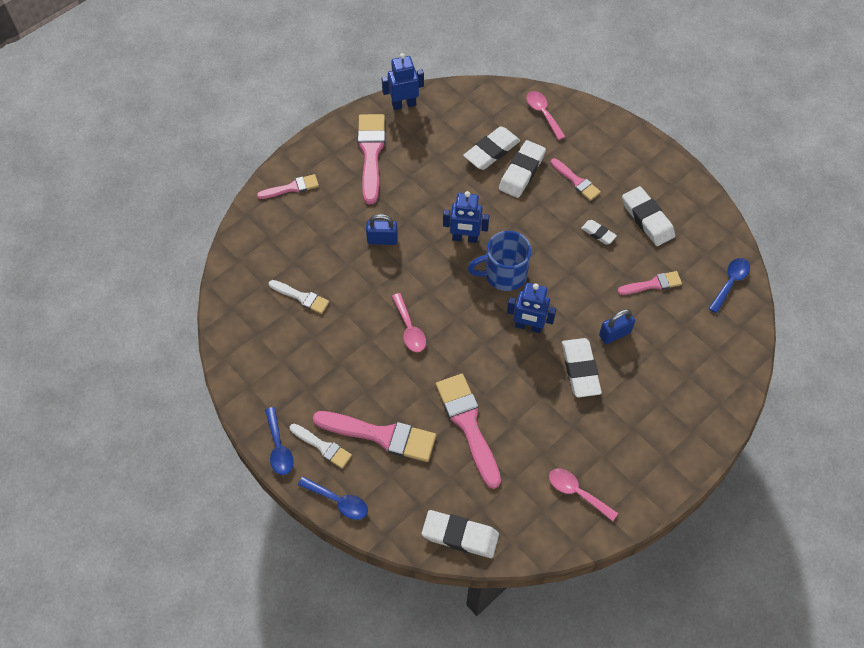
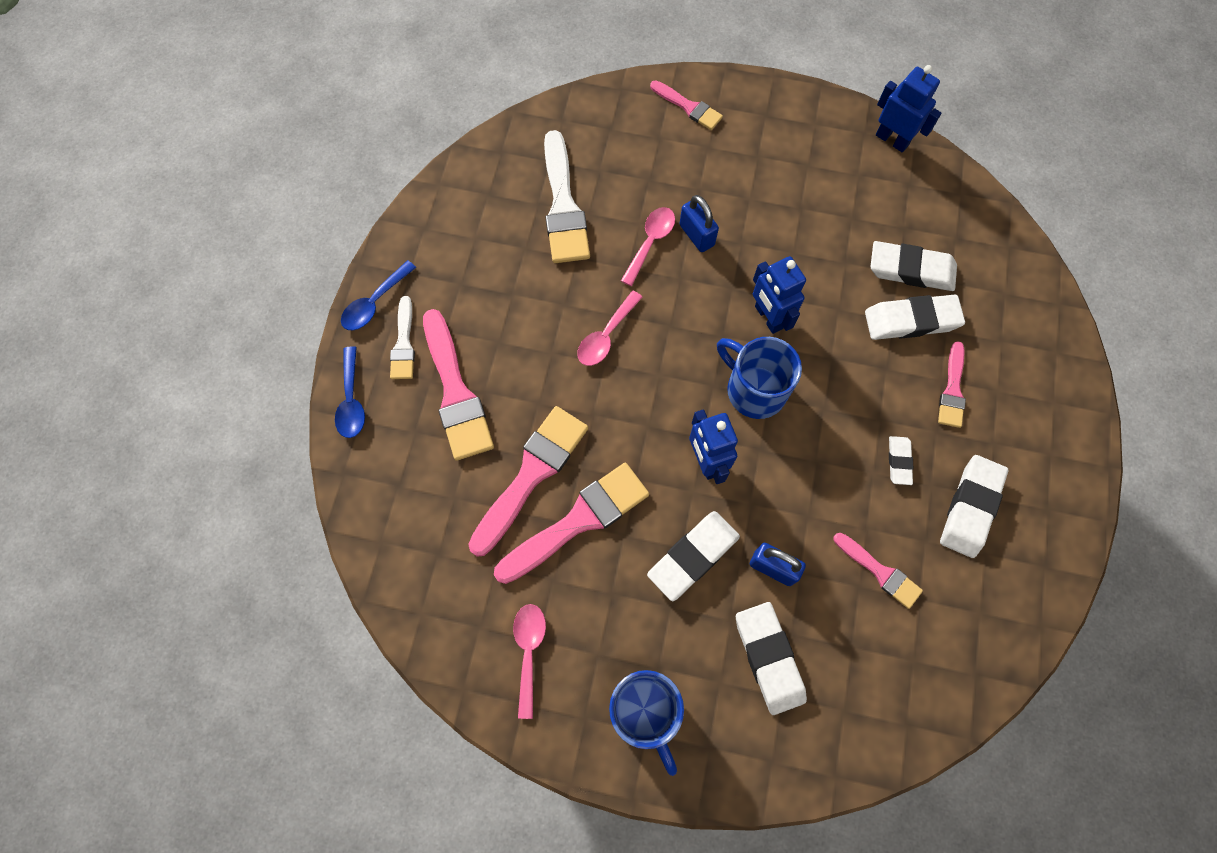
camera: 55 degrees right, 10 degrees up
white brush [269,280,329,314] -> white brush [544,130,590,263], size x1.78
pink brush [357,114,385,204] -> pink brush moved to [494,463,649,584]
white eraser [422,510,499,558] -> white eraser moved to [736,602,807,715]
pink spoon [526,91,566,140] -> pink spoon moved to [621,207,675,286]
blue spoon [709,258,750,313] -> none
none -> blue mug [609,670,684,776]

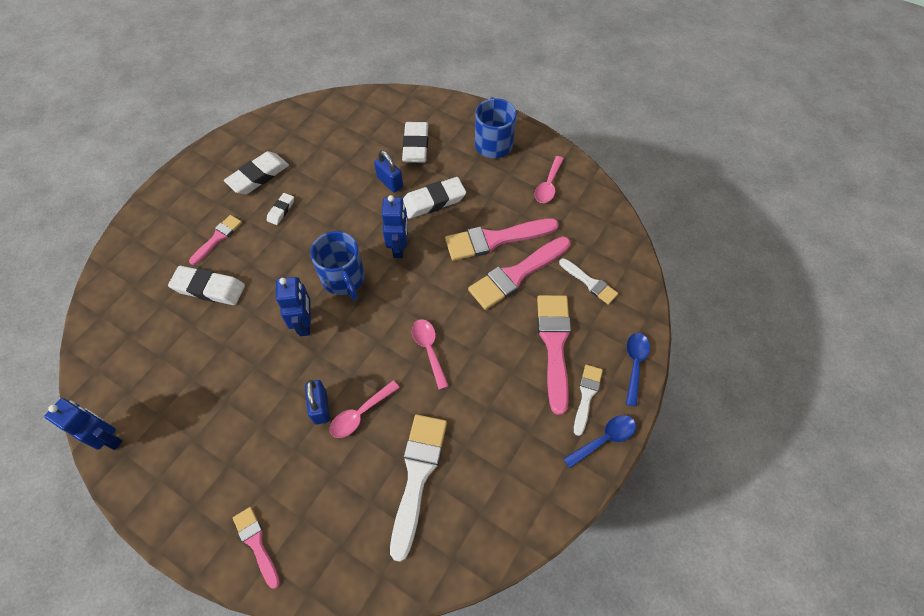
camera: 160 degrees left, 10 degrees down
pink spoon [577,291,643,366] -> pink spoon turned 75 degrees counterclockwise [412,319,449,390]
pink brush [833,533,923,609] -> none
white eraser [871,241,957,291] -> none
blue robot [876,65,941,152] -> blue robot turned 150 degrees clockwise [45,398,122,450]
none -> white brush [559,258,618,305]

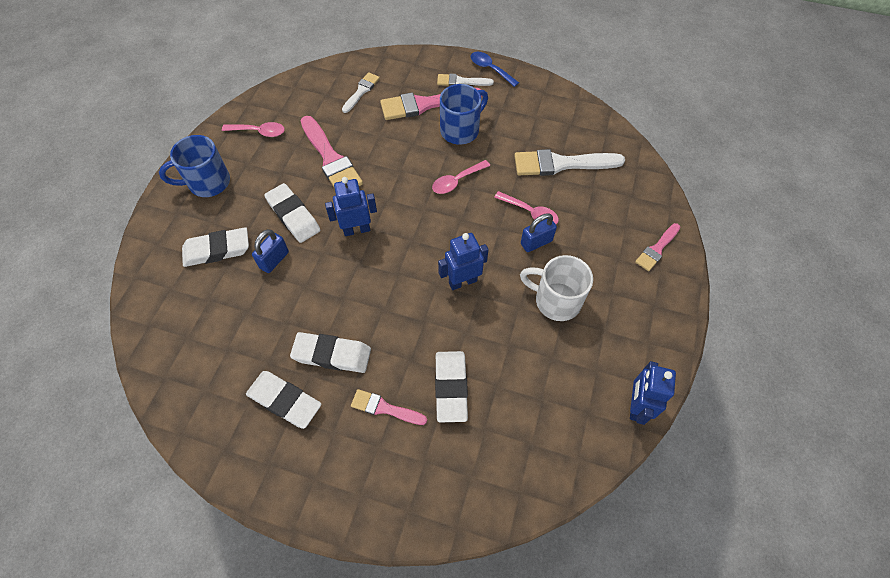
camera: 105 degrees left, 0 degrees up
white eraser [267,193,294,225] -> white eraser [290,332,371,373], size x1.84
blue mug [310,231,365,300] -> blue mug moved to [440,84,488,145]
pink brush [468,236,571,310] -> none
blue spoon [626,333,650,406] -> none
none -> white mug [520,255,593,321]

